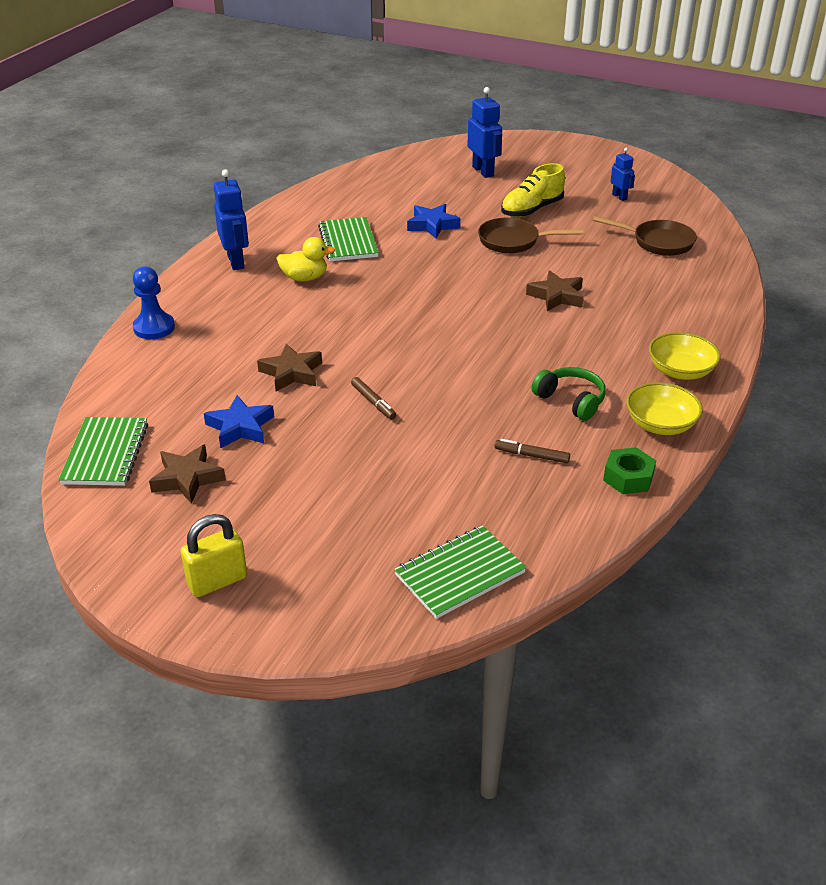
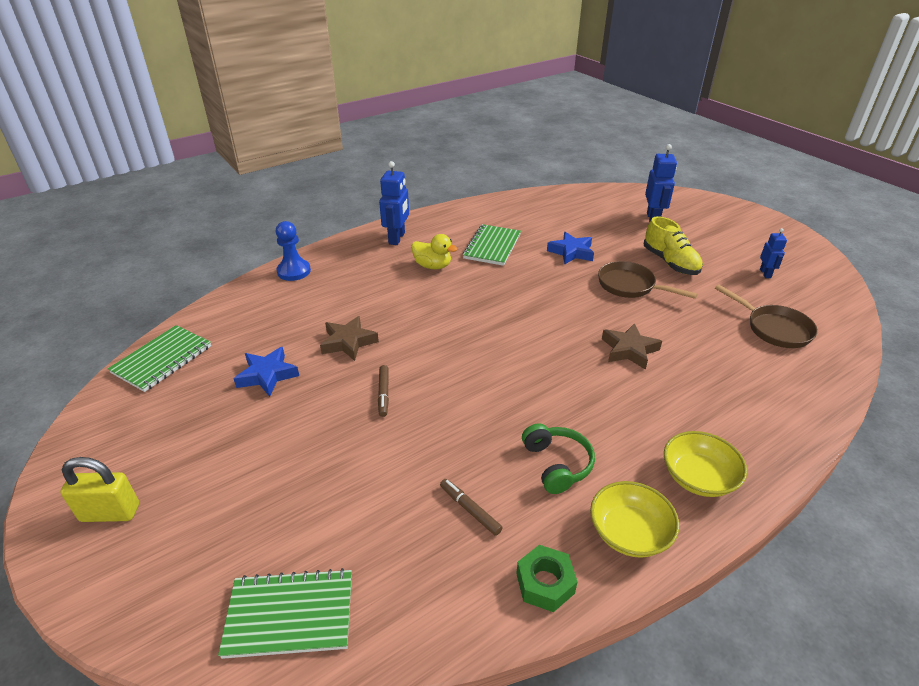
camera: 30 degrees right, 0 degrees up
brown star [149,444,226,504] -> none
yellow shoe [501,163,565,217] -> yellow shoe turned 105 degrees counterclockwise [644,216,703,275]

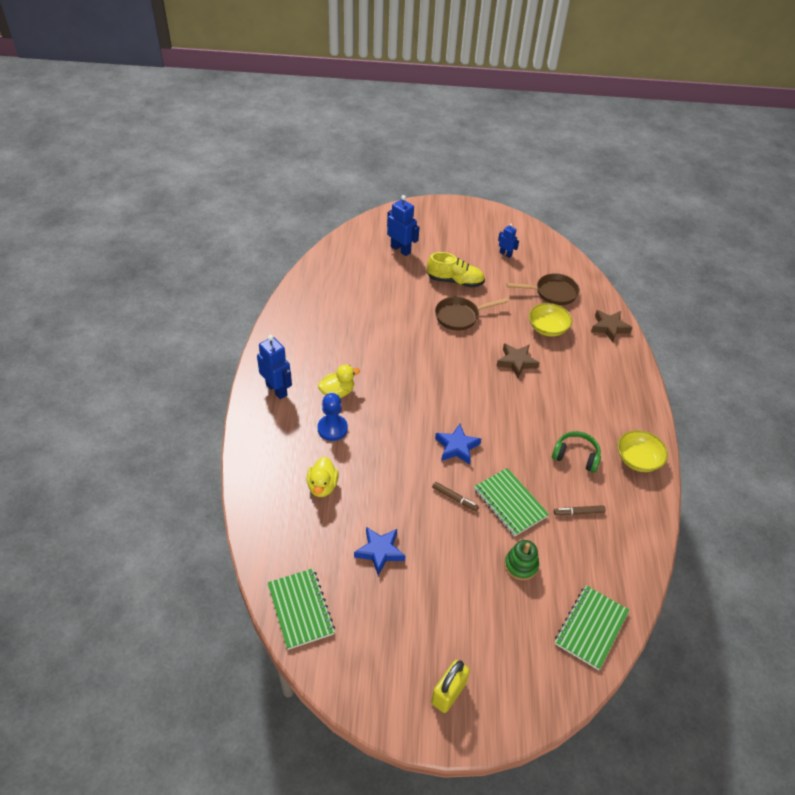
camera: 55 degrees left, 10 degrees up
blue pawn [276,221,311,281] -> blue pawn moved to [318,393,348,441]
brown star [320,316,379,361] -> brown star moved to [591,310,633,342]
green notebook [463,224,521,266] -> green notebook moved to [474,468,549,537]
green nut [516,545,578,612] -> none
blue star [547,232,594,264] -> blue star moved to [435,424,481,465]
yellow bowl [664,431,747,497] -> yellow bowl moved to [529,303,572,337]
none -> yellow duck [307,457,339,497]
none -> green stacking toy [505,540,539,580]

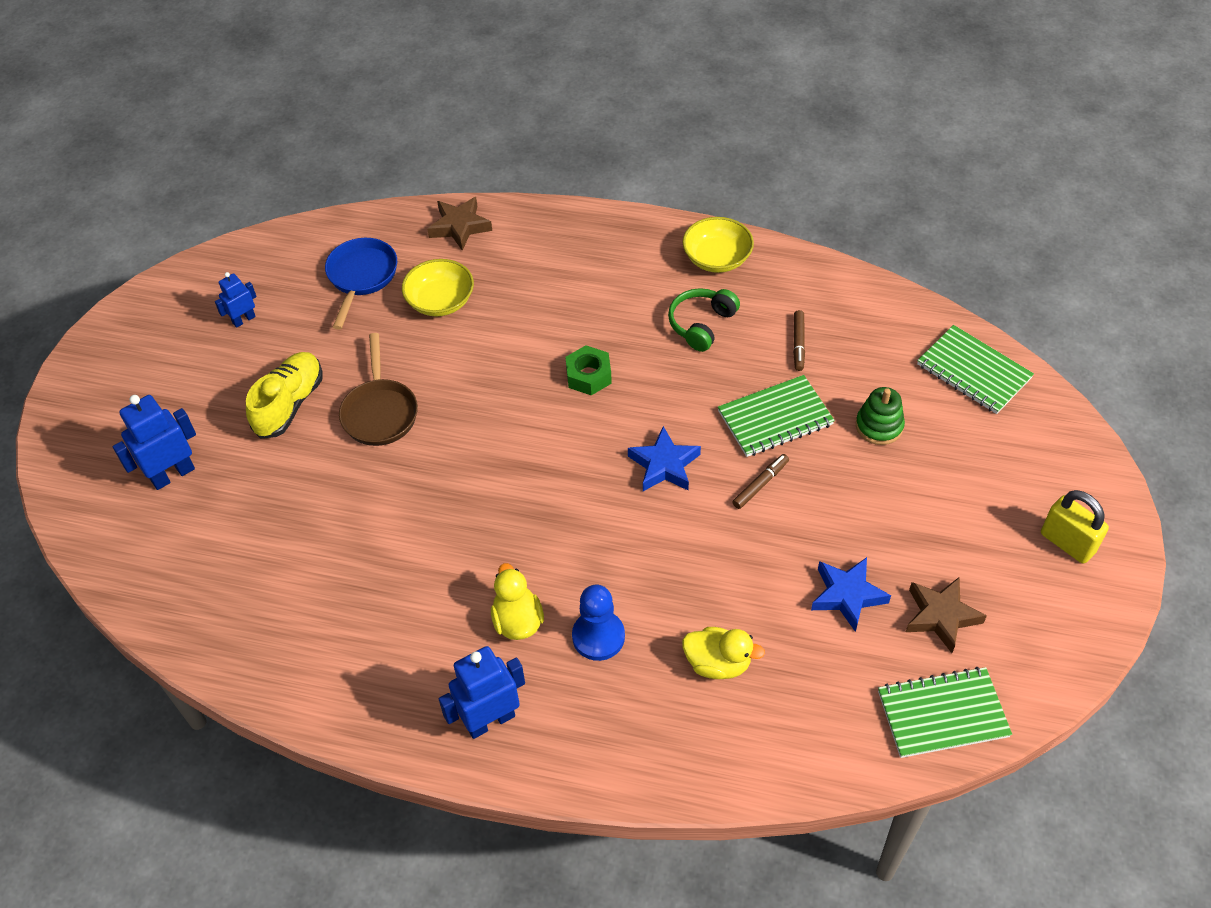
camera: 75 degrees left, 5 degrees up
brown star [496,343,539,378] -> brown star moved to [906,577,987,653]
brown pan [507,273,580,305] -> blue pan [325,238,397,330]
none -> green nut [566,345,612,395]

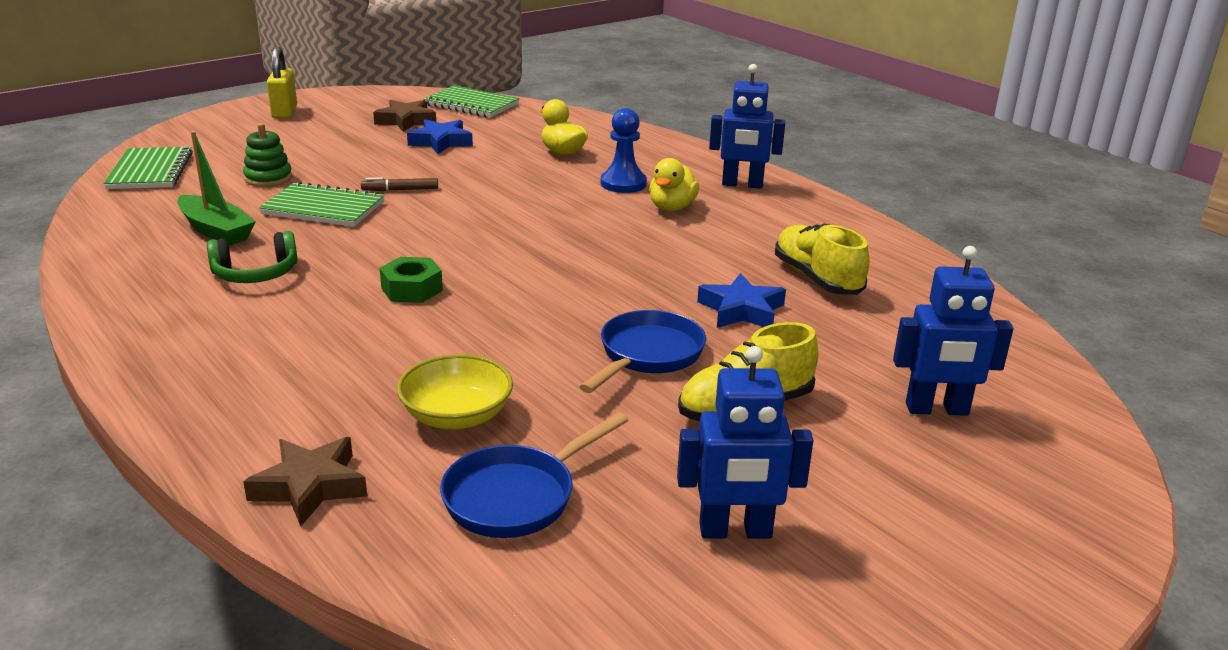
camera: 145 degrees left, 25 degrees down
blue robot [215,272,257,328] -> blue robot [677,346,814,539], size x1.71
brown pan [339,333,418,446] -> blue pan [580,310,706,393]
blue star [628,426,701,491] -> blue star moved to [697,273,786,328]
yellow bowl [682,217,754,273] -> none
brown marker [793,310,805,371] -> green boat [177,131,256,245]
none -> yellow shoe [775,224,869,295]

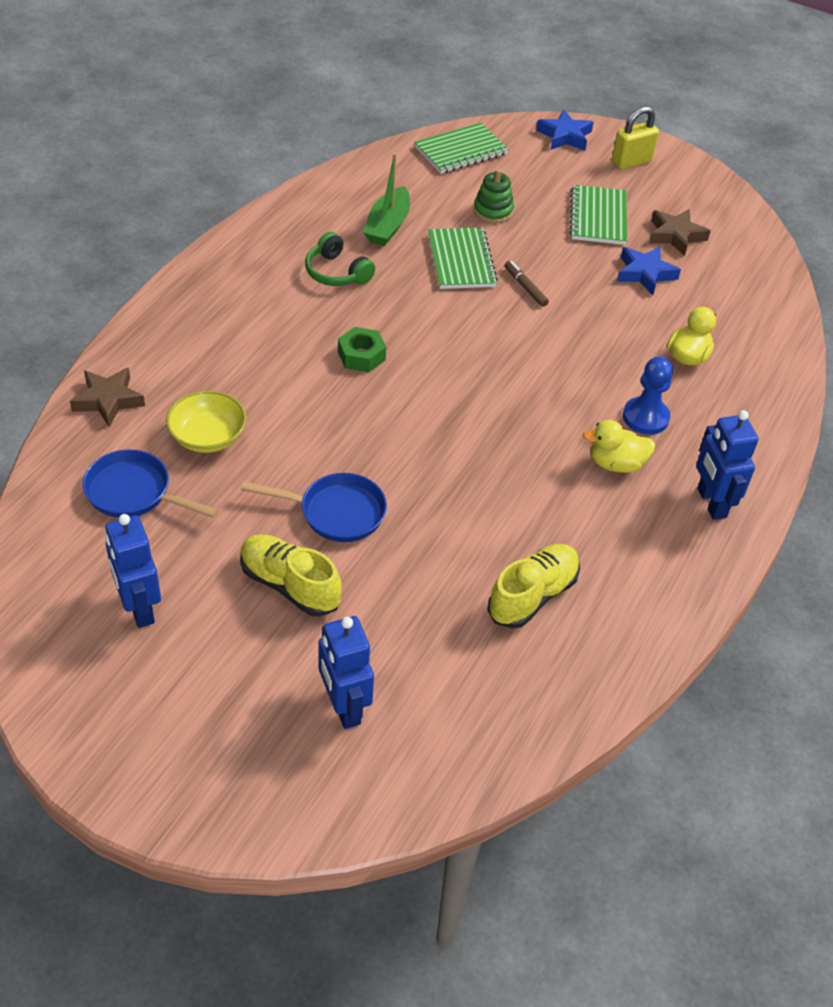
camera: 65 degrees right, 20 degrees up
green notebook [423,85,519,118] -> green notebook moved to [570,185,627,245]
blue star [697,273,786,328] -> blue star moved to [536,109,594,151]

